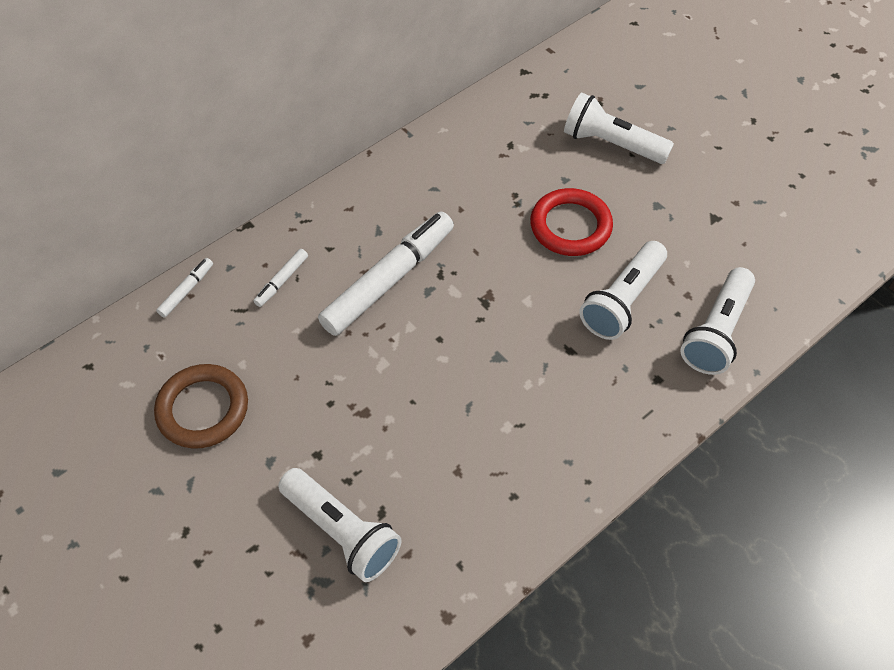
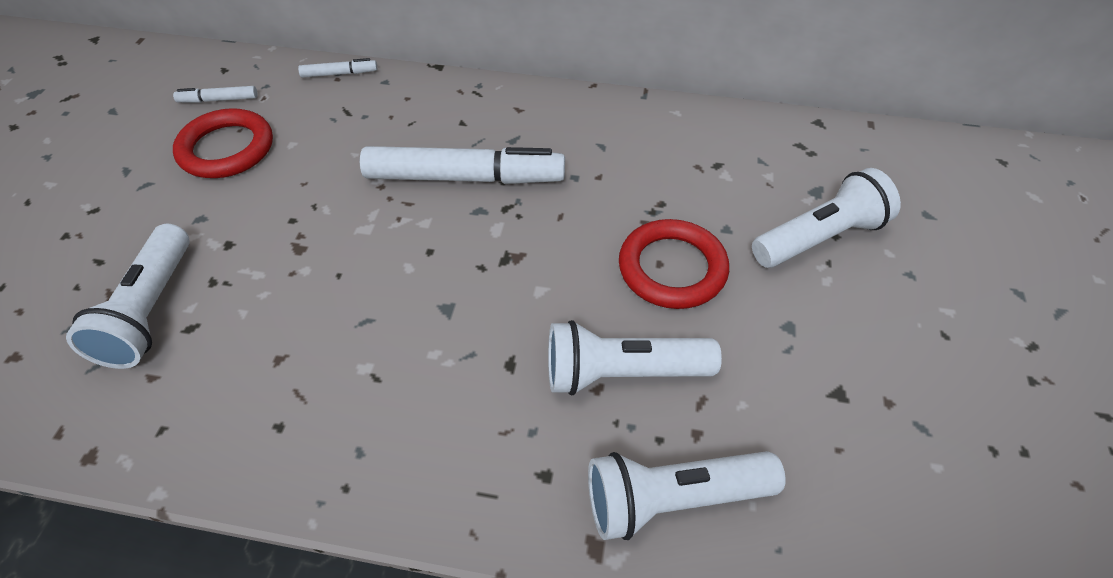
camera: 50 degrees right, 5 degrees down
brown ring [154,364,248,449] -> red ring [173,108,273,178]
white marker [253,249,308,307] -> white marker moved to [173,86,258,103]
white flashlight [564,92,674,164] -> white flashlight turned 75 degrees clockwise [752,168,901,268]

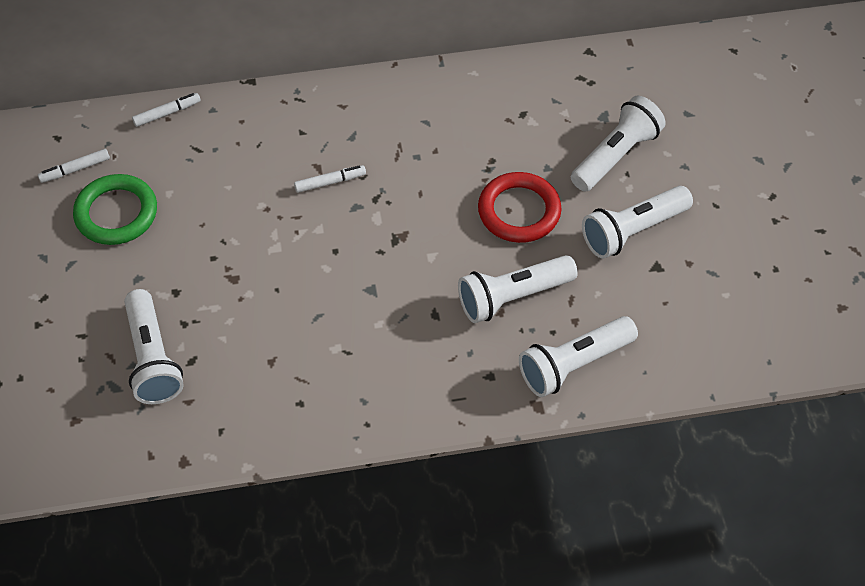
camera: 20 degrees left, 5 degrees up
red ring [173,108,273,178] -> green ring [73,174,157,245]
white marker [360,146,565,184] -> white marker [294,165,366,193], size x0.44
none -> white flashlight [582,186,693,259]

